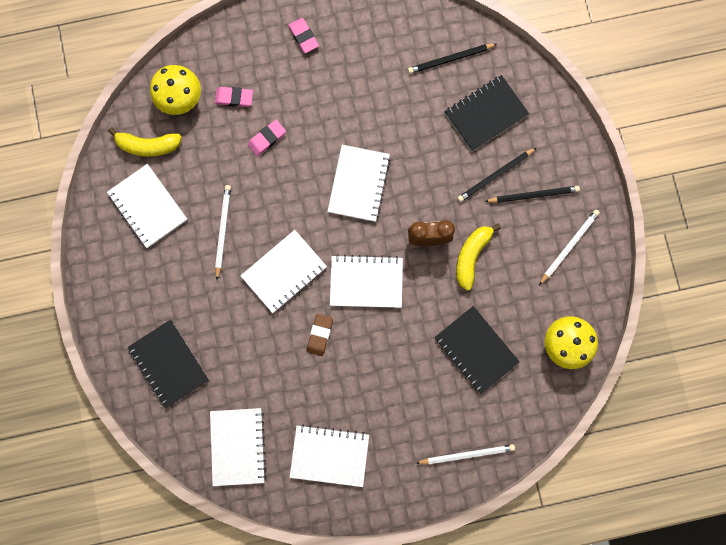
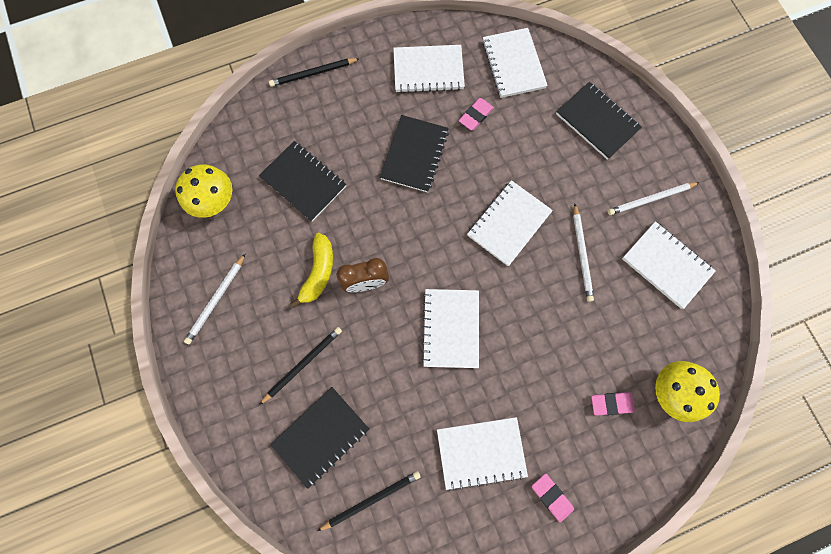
camera: 170 degrees right, 5 degrees down
yellow banana [108,128,182,157] -> none
pink eraser [248,120,286,156] -> pink eraser moved to [459,98,494,130]
brown eraser [307,314,333,356] -> none
white notebook [330,254,403,308] -> white notebook moved to [437,417,528,491]
white pencil [416,444,515,465] -> white pencil moved to [608,182,700,215]
black pencil [484,186,580,203] -> black pencil moved to [269,58,360,87]
none -> black notebook [380,115,449,193]

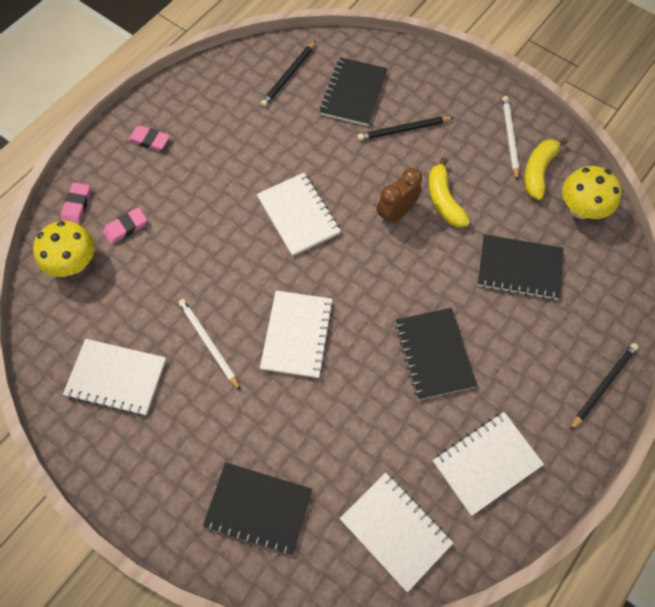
camera: 150 degrees right, 10 degrees down
black pencil [259,327,342,405] -> black pencil turned 60 degrees clockwise [358,117,454,141]
white notebook [437,417,528,491] -> none
pink eraser [459,98,494,130] -> pink eraser moved to [61,182,91,224]
white pencil [608,182,700,215] -> none
none -> yellow banana [524,138,568,200]

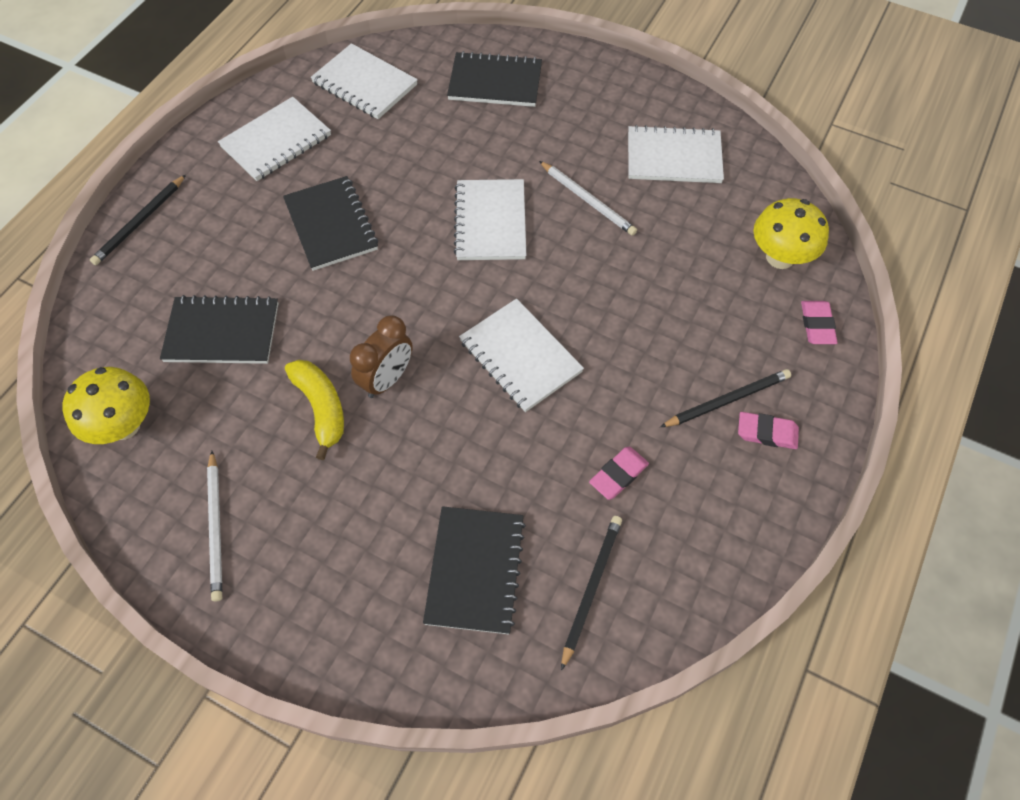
camera: 170 degrees right, 5 degrees down
pink eraser [103,207,147,245] -> pink eraser moved to [589,447,649,500]
black pencil [358,117,454,141] -> black pencil moved to [660,369,791,427]
yellow banana [524,138,568,200] -> none

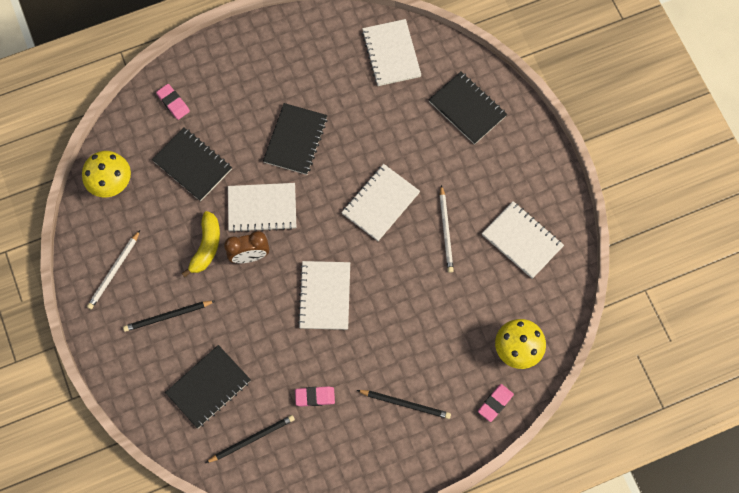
camera: 40 degrees right, 10 degrees up
black pencil [90,175,186,265] -> black pencil moved to [123,301,215,332]
white notebook [218,97,331,181] -> white notebook moved to [228,183,296,233]
pink eraser [738,412,799,449] -> pink eraser moved to [156,84,190,120]

